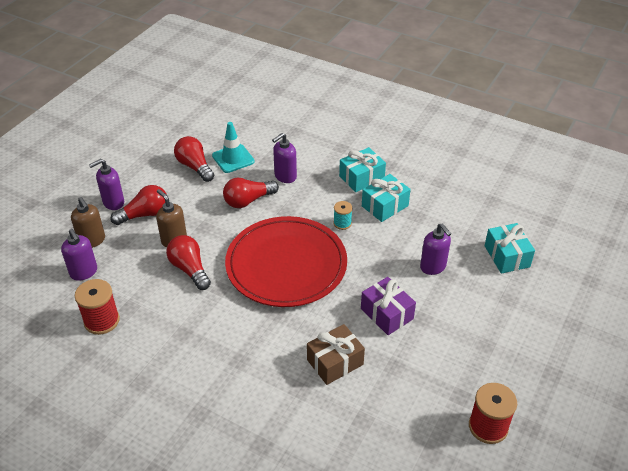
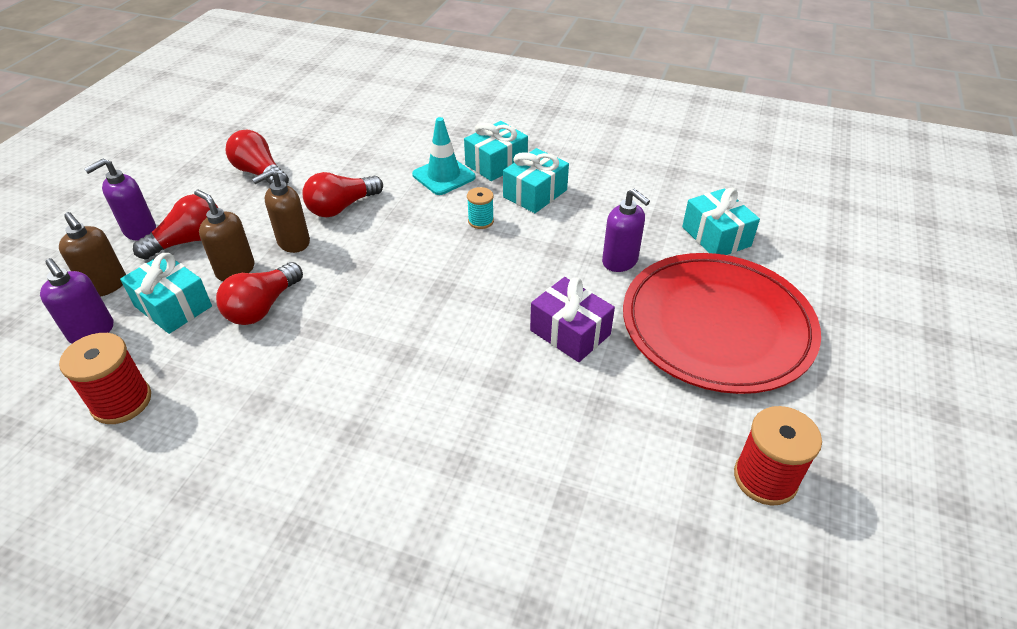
camera: 10 degrees left, 0 degrees up
red light bulb [166,235,211,290] -> red light bulb turned 105 degrees counterclockwise [216,262,303,325]
turquoise traffic cone [212,122,255,173] -> turquoise traffic cone moved to [412,117,476,195]
red plate [225,216,347,307] -> red plate moved to [623,253,821,394]
purple soap dispenser [272,133,297,183] -> none
brown gift [307,324,365,385] -> none
none -> turquoise gift [120,253,212,334]
none -> brown soap dispenser [252,170,310,253]

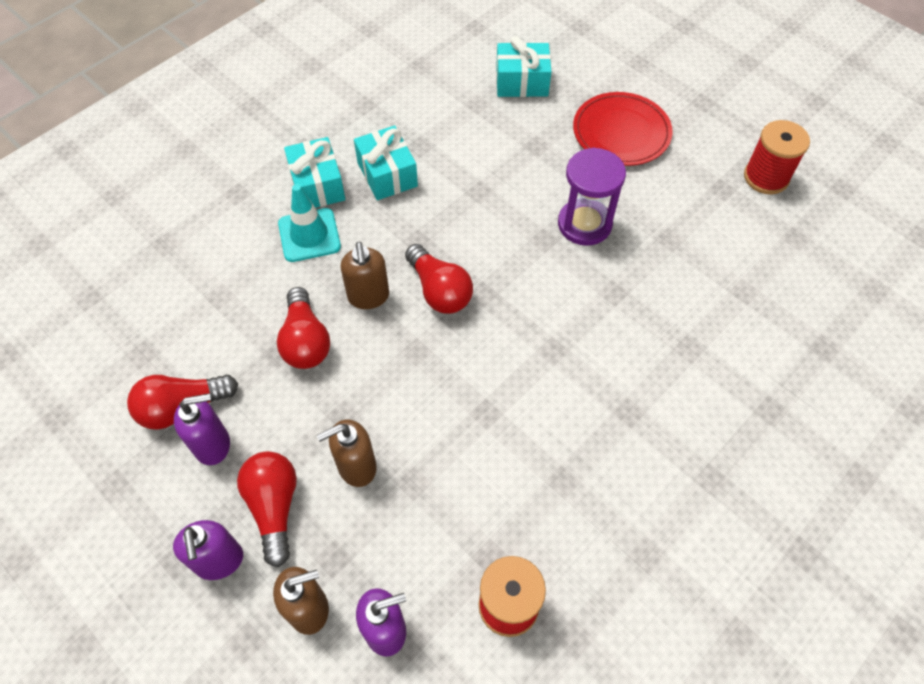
camera: 65 degrees left, 15 degrees up
turquoise gift [120,253,212,334] -> none
red light bulb [216,262,303,325] -> red light bulb moved to [405,244,473,314]
brown soap dispenser [252,170,310,253] -> brown soap dispenser moved to [341,242,389,309]
turquoise spool [467,187,494,229] -> none
purple gift [530,277,615,362] -> purple hourglass [558,148,626,246]
purple soap dispenser [602,188,650,272] -> purple soap dispenser moved to [174,393,230,465]
red plate [623,253,821,394] -> red plate [573,92,673,166], size x0.62

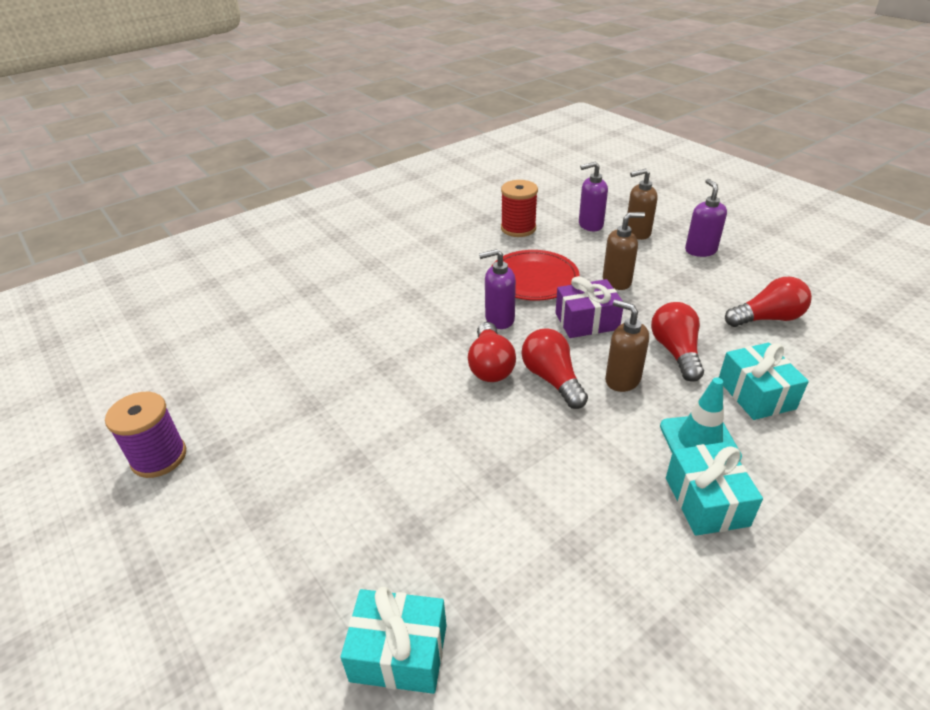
camera: 170 degrees left, 20 degrees down
purple soap dispenser [174,393,230,465] -> purple soap dispenser moved to [479,249,516,329]
red light bulb [237,451,297,567] -> red light bulb moved to [468,322,516,382]
brown soap dispenser [341,242,389,309] -> brown soap dispenser turned 45 degrees counterclockwise [605,299,649,392]
turquoise gift [354,126,418,200] -> turquoise gift moved to [719,343,809,420]
purple hourglass [558,148,626,246] -> none
red plate [573,92,673,166] -> red plate moved to [491,250,580,301]
red spool [744,120,810,194] -> purple spool [105,392,186,478]
none -> purple gift [555,276,623,338]

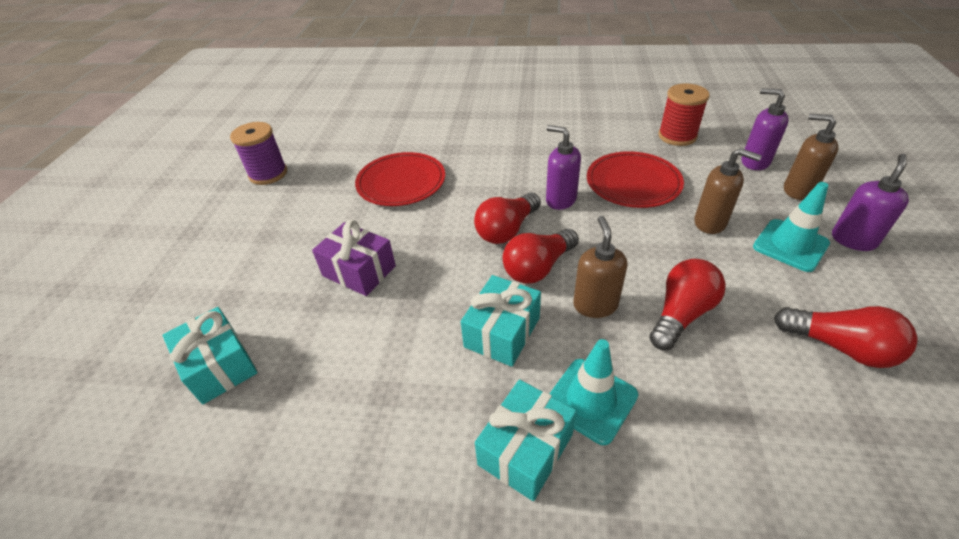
camera: 45 degrees right, 5 degrees up
red light bulb [522,328,588,409] -> red light bulb turned 150 degrees counterclockwise [503,229,579,284]
purple gift [555,276,623,338] -> purple gift moved to [312,220,396,296]
turquoise gift [719,343,809,420] -> turquoise gift moved to [461,275,541,367]
none -> red plate [355,152,445,206]
none -> turquoise traffic cone [753,182,830,272]

